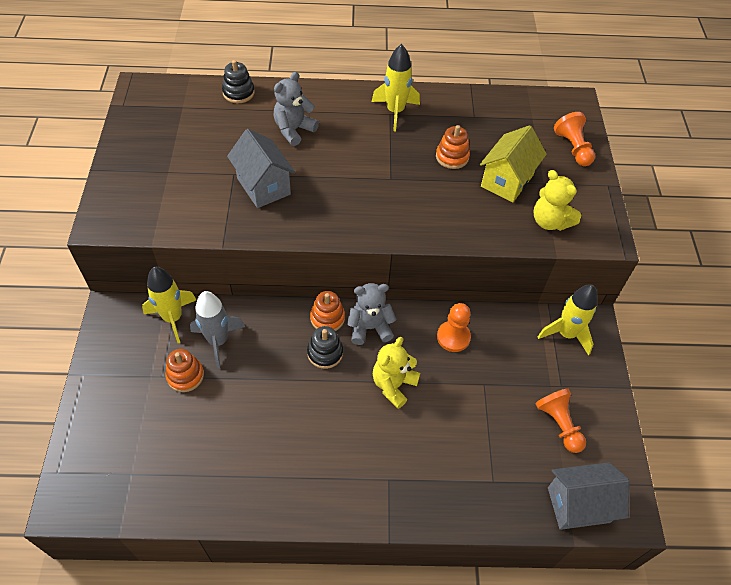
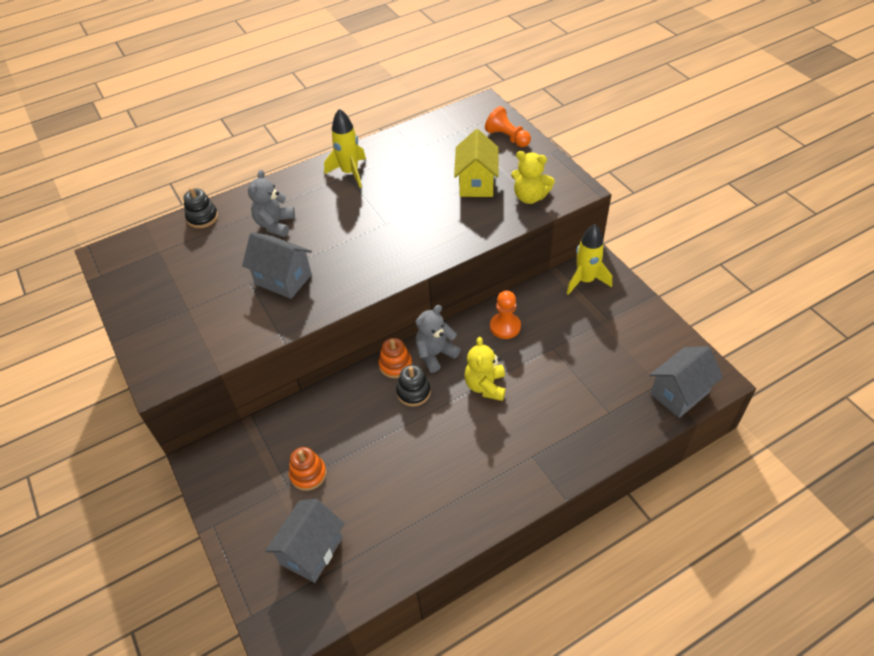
camera: 25 degrees left, 5 degrees down
yellow rocket [142,267,196,343] -> none
grey rocket [190,291,245,369] -> none
orange stacking toy [436,125,470,169] -> none
orange pawn [535,388,586,453] -> none
none -> grey house [265,499,345,583]

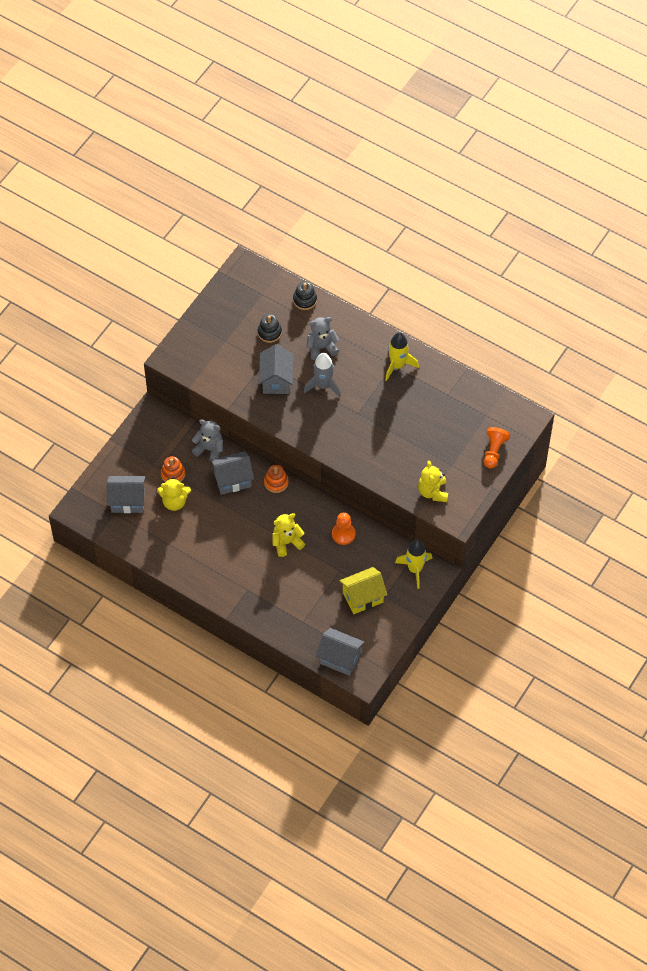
camera: 60 degrees right, 10 degrees up
black stacking toy [396,365,431,406] -> black stacking toy moved to [258,314,282,343]
grey teddy bear [415,305,460,373] -> grey teddy bear moved to [192,420,223,462]
yellow house [454,129,498,197] -> yellow house moved to [339,567,387,614]
none -> yellow teddy bear [157,477,191,511]
none -> grey house [210,451,254,495]
none -> grey rocket [304,353,341,398]

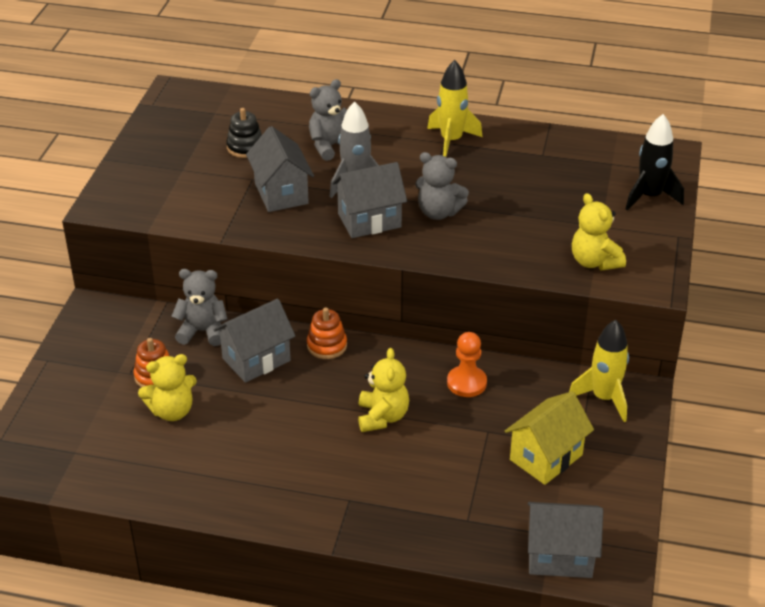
camera: 20 degrees left, 20 degrees down
grey house [107,476,146,513] -> grey house moved to [332,162,407,238]
yellow teddy bear [272,513,305,557] -> yellow teddy bear turned 135 degrees clockwise [358,348,409,432]
black stacking toy [293,281,317,310] -> none
orange pawn [484,427,510,468] -> black rocket [626,114,684,211]
none -> grey teddy bear [415,152,469,220]

